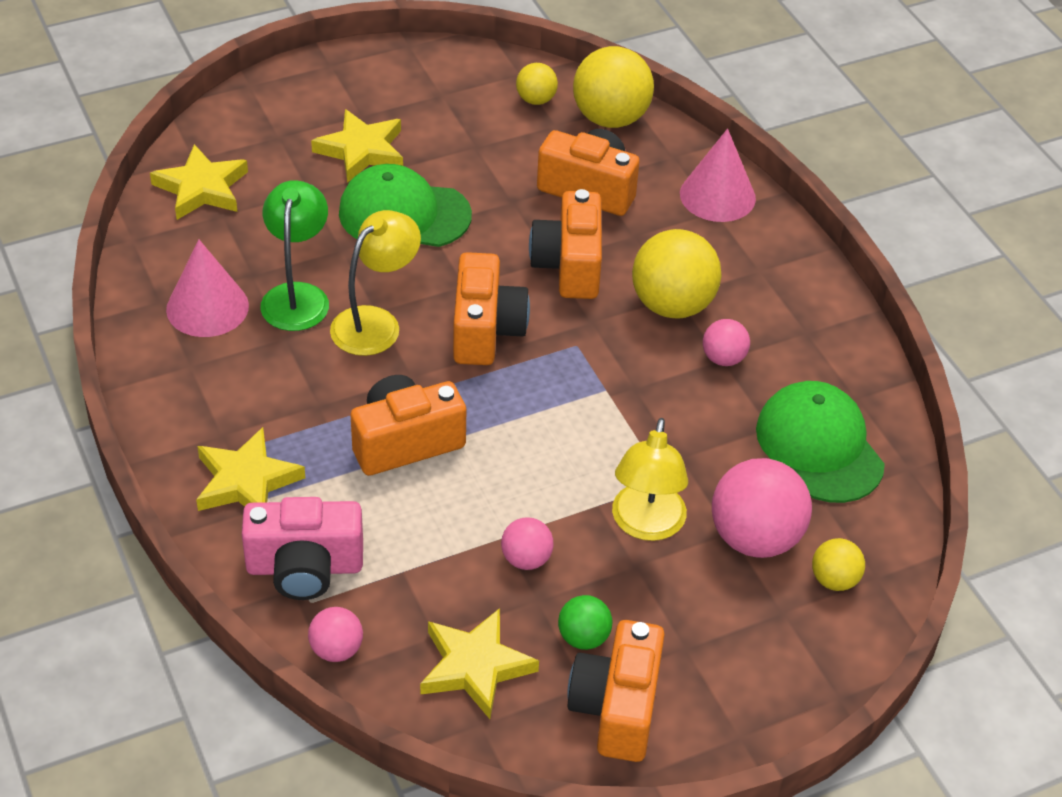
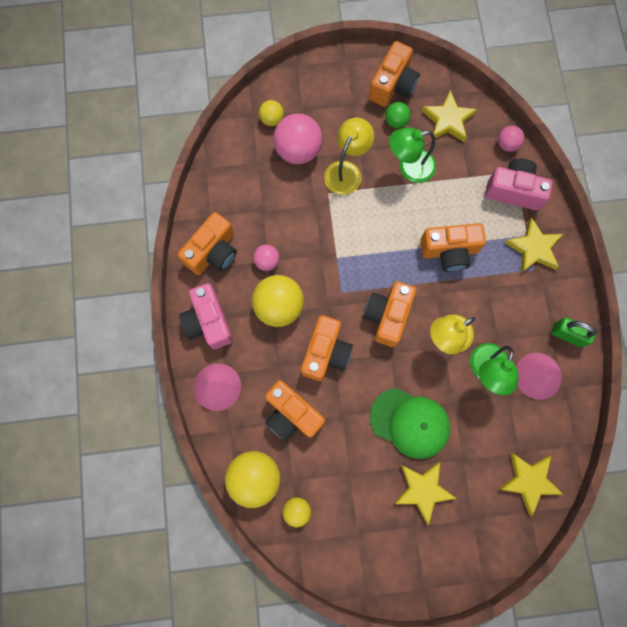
camera: 160 degrees left, 30 degrees up
pink ball [501,517,554,570] -> green lamp [389,127,436,183]
green cap [756,381,885,503] -> none
none -> orange camera [178,212,237,275]
none -> pink camera [179,283,233,349]
none -> green padlock [551,317,597,347]

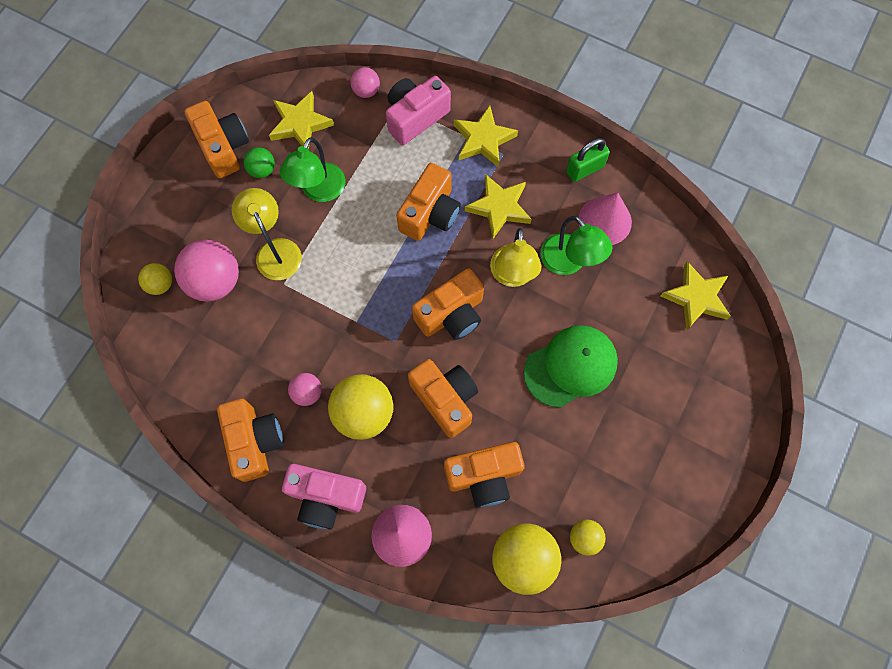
camera: 55 degrees left, 5 degrees down
orange camera [364,281,416,347] -> orange camera turned 90 degrees counterclockwise [412,268,484,340]
yellow star [394,462,457,525] -> yellow star moved to [465,174,532,239]

